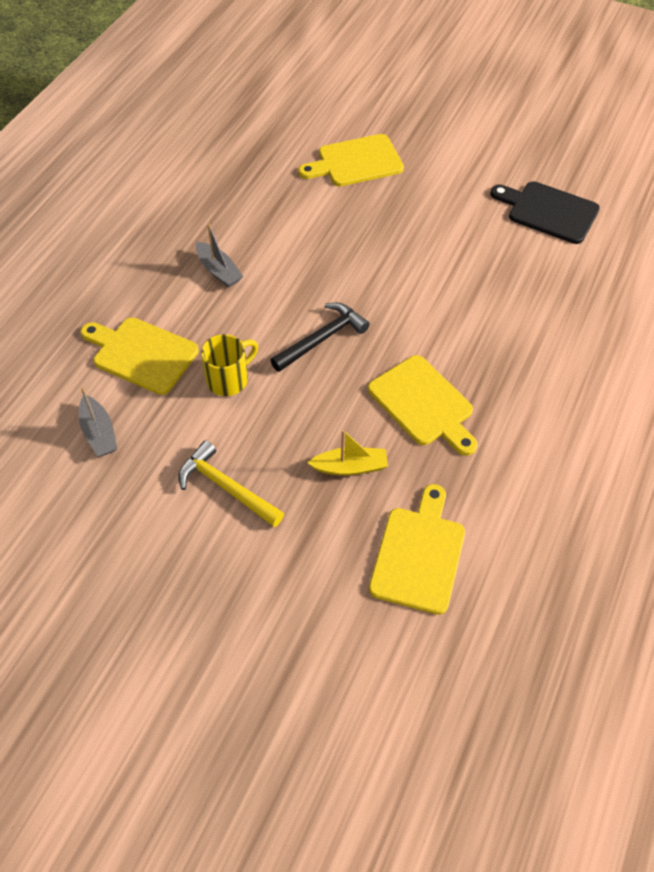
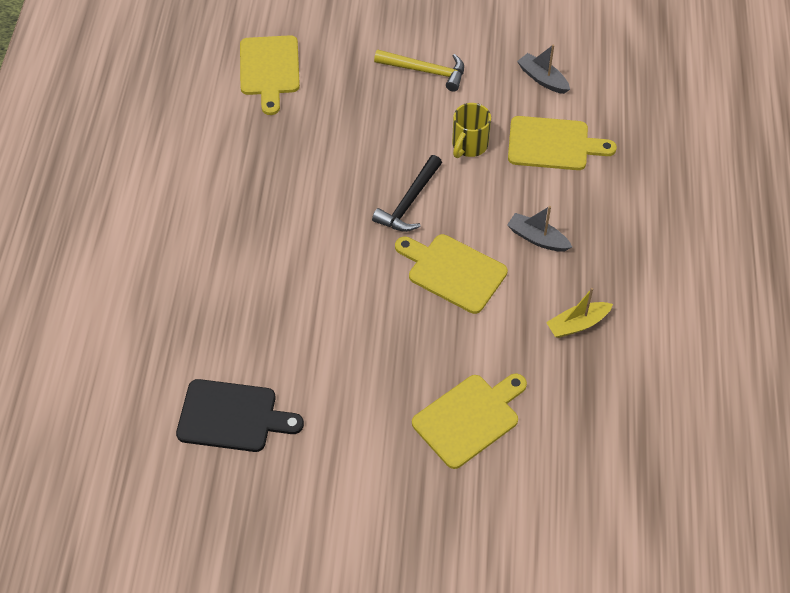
camera: 160 degrees right, 0 degrees up
yellow boat [307,430,388,476] -> yellow boat moved to [546,288,613,338]
yellow cutting board [368,355,478,456] -> yellow cutting board moved to [395,234,508,314]

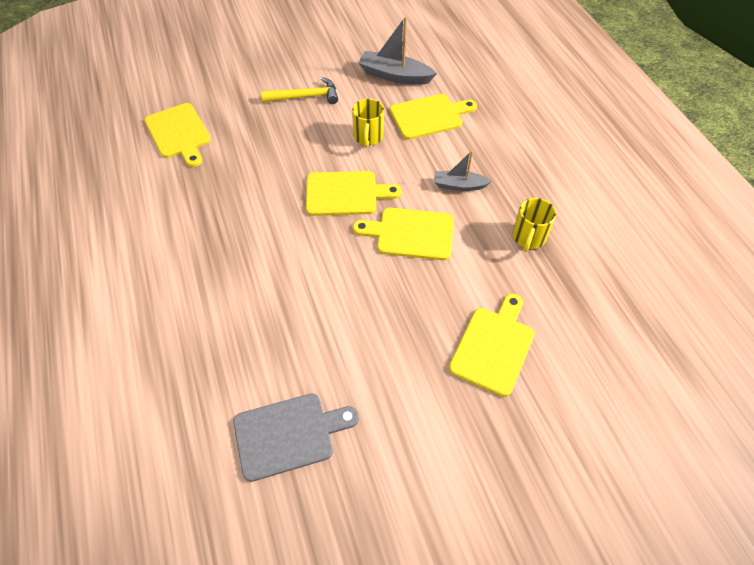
camera: 25 degrees left, 0 degrees up
black cutting board [176,379,304,452] -> grey cutting board [233,393,359,482]
black hammer [372,155,442,232] -> yellow cutting board [306,171,402,216]
grey boat [517,44,570,94] -> grey boat [358,16,437,85], size x1.58
yellow boat [546,288,613,338] -> yellow mug [513,198,556,252]

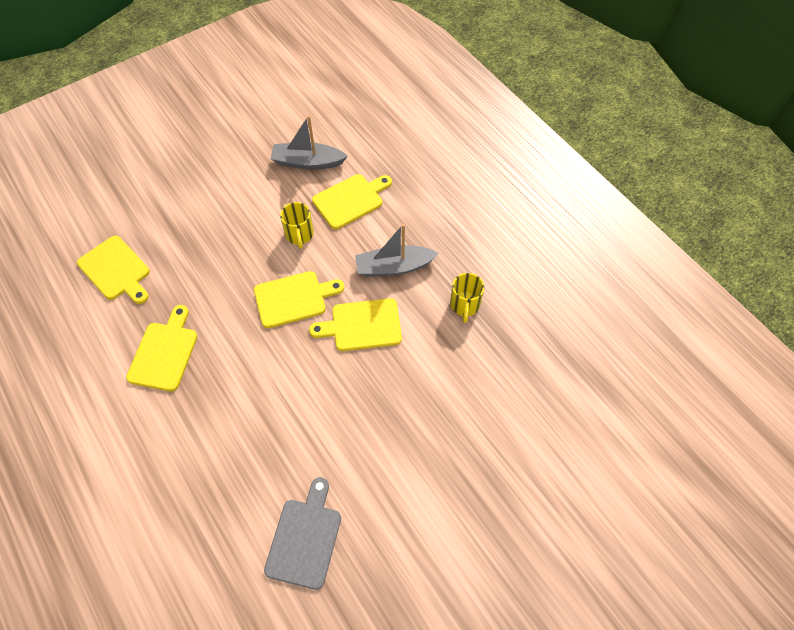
camera: 15 degrees left, 5 degrees up
grey cutting board [233,393,359,482] -> grey cutting board turned 45 degrees counterclockwise [264,477,341,590]
yellow hammer [261,77,338,104] -> none
grey boat [434,150,492,191] -> grey boat [355,224,439,277], size x1.58
yellow cutting board [449,294,535,397] -> yellow cutting board moved to [126,305,197,392]

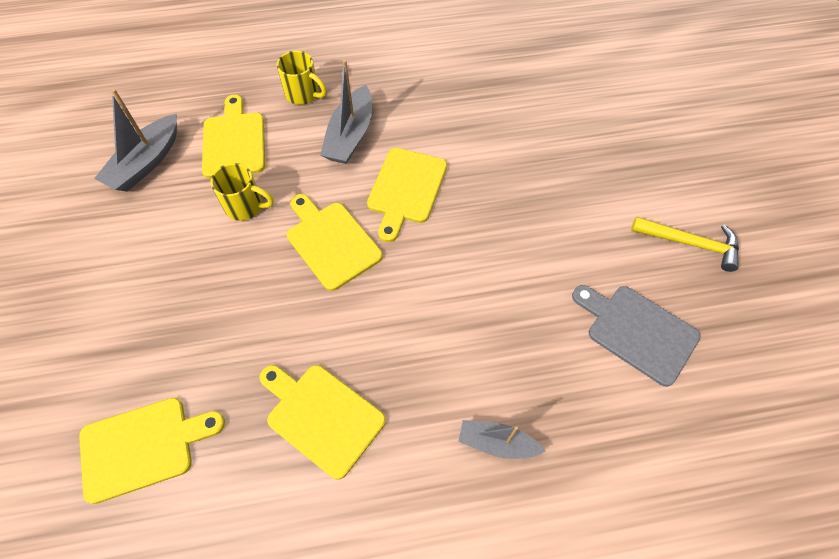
camera: 65 degrees left, 0 degrees up
yellow cutting board [254,271,345,328] -> yellow cutting board turned 45 degrees counterclockwise [287,194,383,291]
yellow mug [450,273,484,323] -> yellow mug moved to [277,51,327,105]
none -> grey boat [458,420,545,459]
none -> yellow hammer [631,217,739,272]

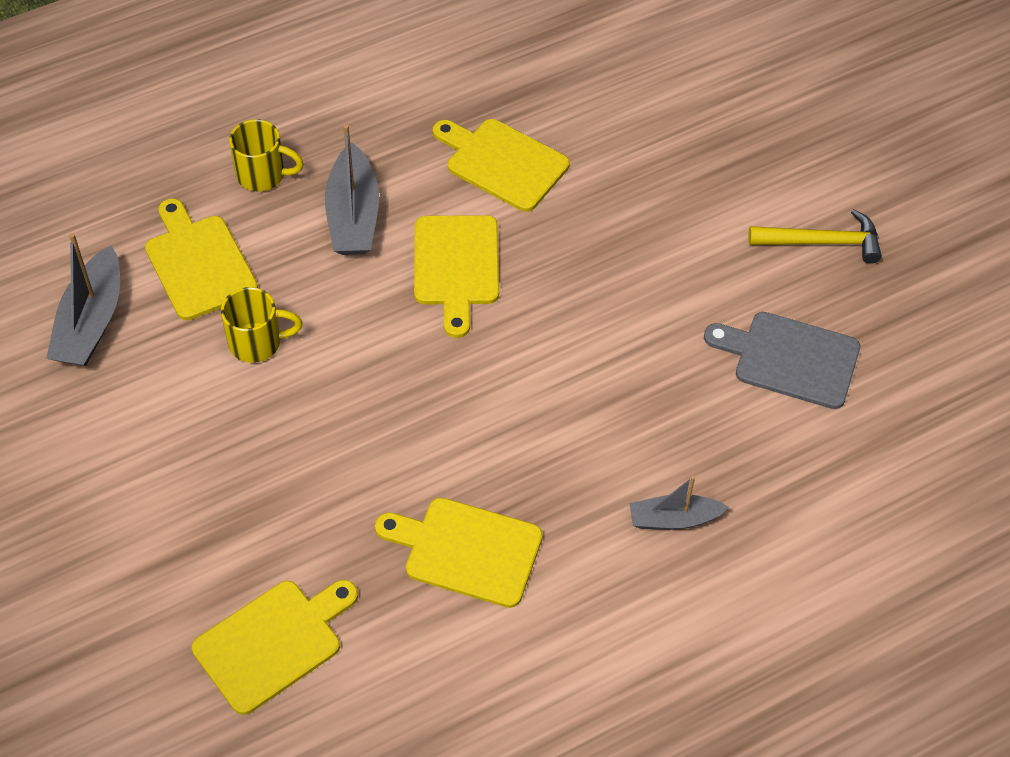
camera: 20 degrees left, 5 degrees down
yellow cutting board [287,194,383,291] -> yellow cutting board moved to [433,119,570,212]

